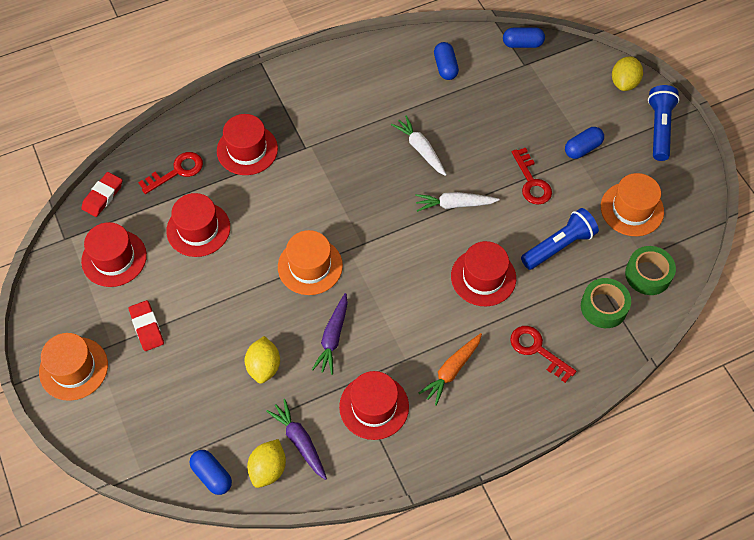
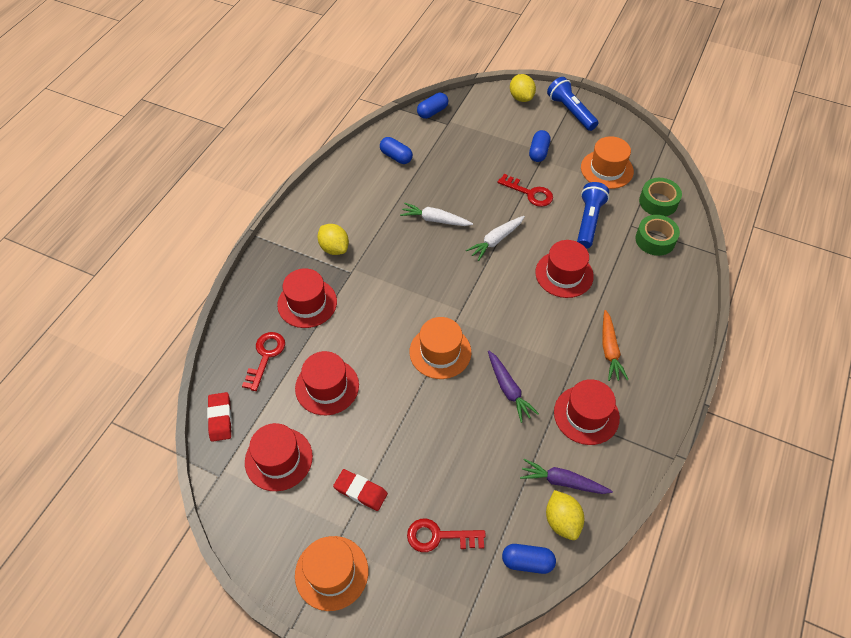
camera: 40 degrees left, 5 degrees down
yellow lemon [245,336,280,384] -> yellow lemon moved to [317,224,349,255]
red key [510,326,576,383] -> red key moved to [407,519,486,552]

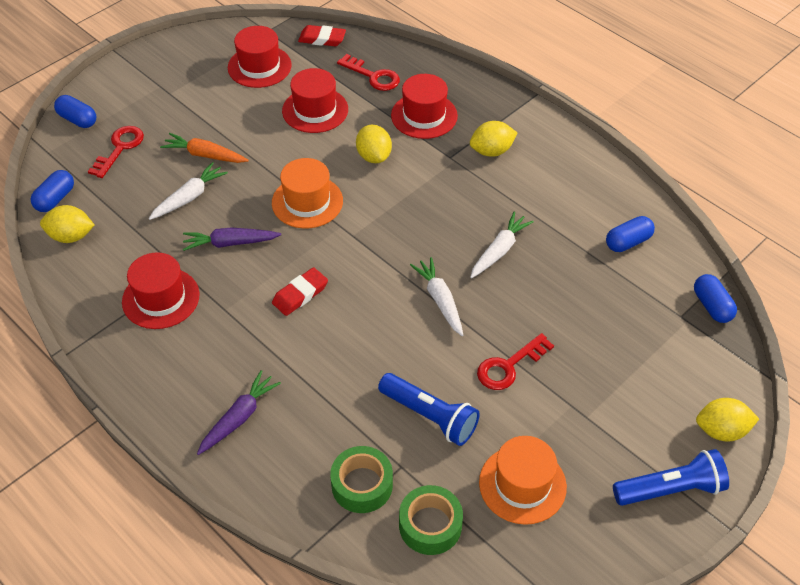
camera: 110 degrees right, 5 degrees down
orange hat [295,536,368,611] -> none
red eraser [333,469,388,511] -> red eraser moved to [272,267,328,316]
purple carrot [520,459,613,494] -> purple carrot moved to [197,370,281,455]
blue capsule [529,130,550,162] -> blue capsule moved to [54,95,96,128]
red hat [535,240,594,298] -> none
orange carrot [602,310,629,381] -> orange carrot moved to [160,133,249,163]
none -> white carrot [149,162,228,220]
none -> yellow lemon [356,125,392,163]

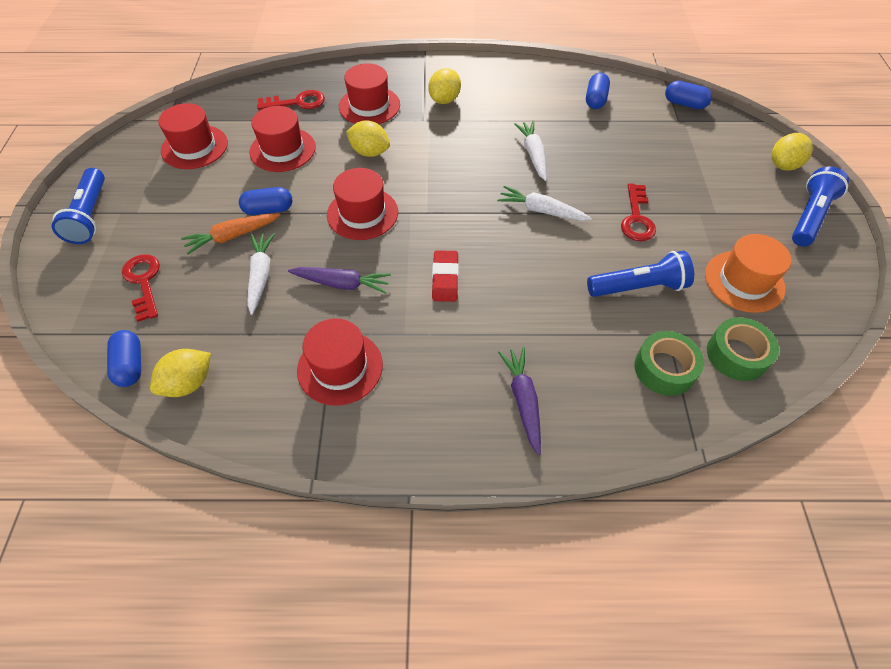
camera: 45 degrees left, 5 degrees up
blue capsule [54,95,96,128] -> blue capsule moved to [239,187,292,215]
purple carrot [183,227,281,251] -> purple carrot turned 120 degrees counterclockwise [288,267,391,294]
orange hat [272,158,343,229] -> red hat [327,168,398,240]
red eraser [298,25,346,46] -> none
none -> blue flashlight [52,168,105,244]

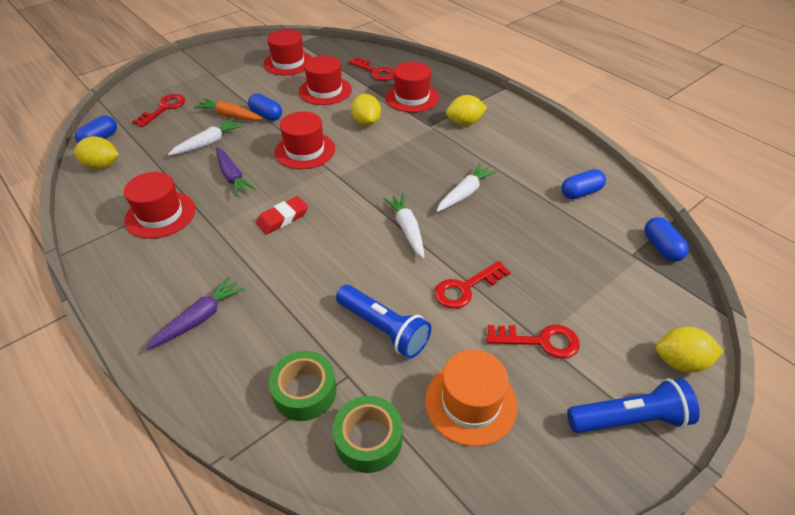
camera: 50 degrees right, 10 degrees down
blue flashlight [52,168,105,244] -> none
none -> red key [486,325,580,359]

